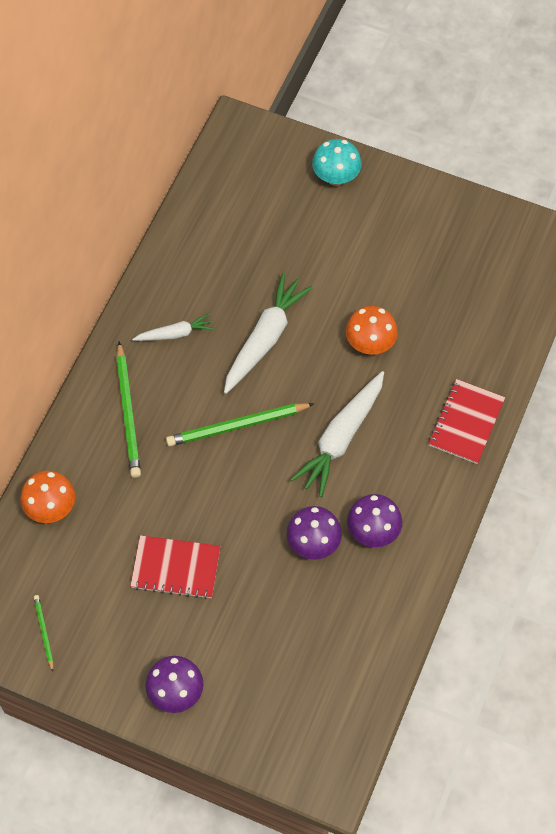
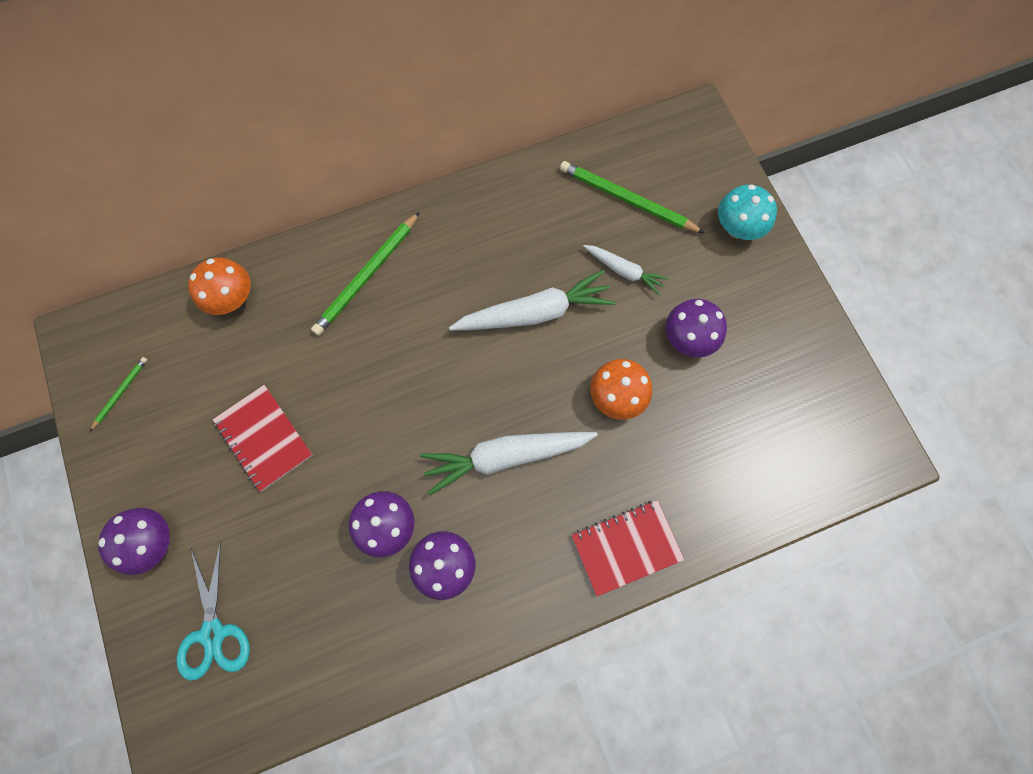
camera: 45 degrees right, 10 degrees up
white carrot [132,313,215,341] -> white carrot moved to [583,245,669,295]
green pencil [166,403,315,446] -> green pencil moved to [560,161,704,233]
none -> turquoise scissors [176,541,250,681]
none -> purple mushroom [666,299,727,357]

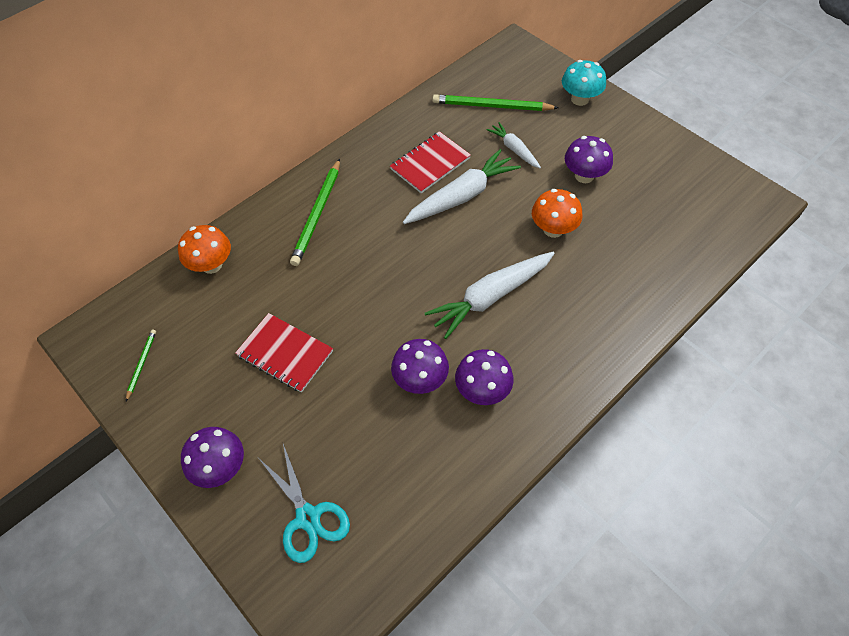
camera: 20 degrees left, 15 degrees down
red notebook [572,500,684,596] -> red notebook moved to [390,131,471,193]
white carrot [583,245,669,295] -> white carrot turned 135 degrees counterclockwise [486,122,541,168]

